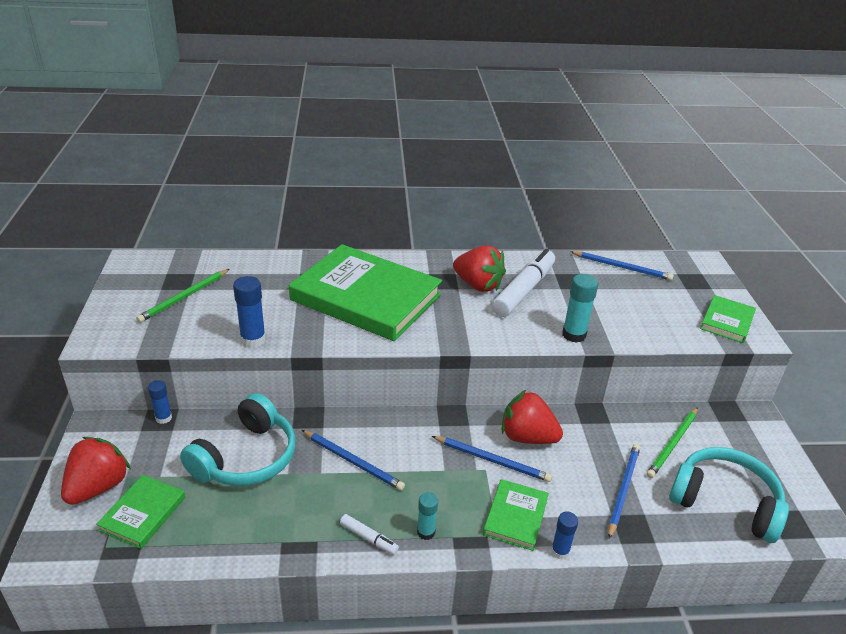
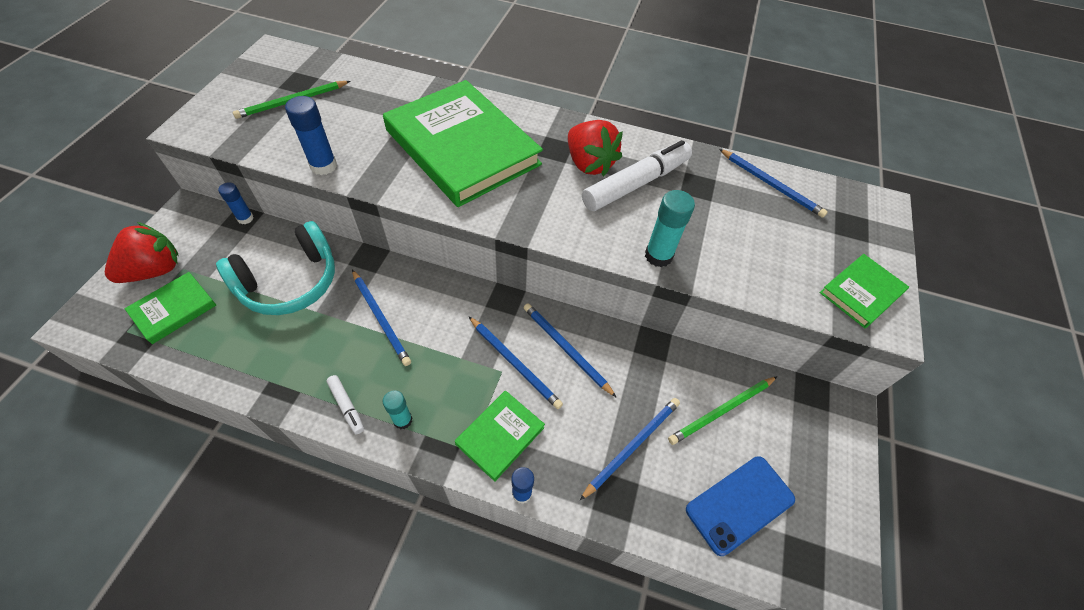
camera: 20 degrees right, 20 degrees up
red strawberry [502,390,563,444] -> blue pencil [524,303,617,398]
turquoise headphones [669,447,789,543] -> blue phone [686,456,795,556]

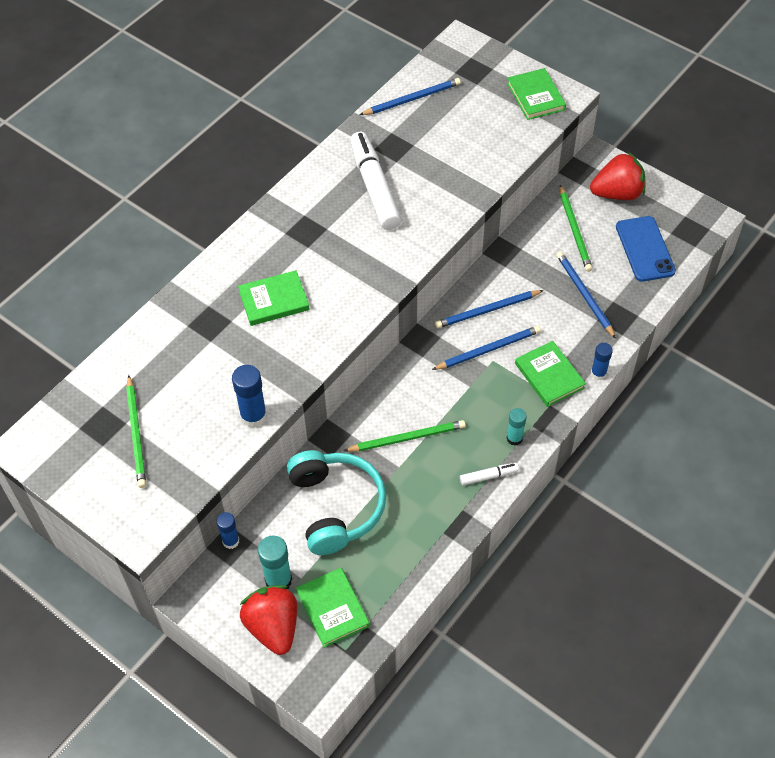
camera: 65 degrees left, 0 degrees up
blue pencil [352,270,411,366] -> green pencil [344,420,466,452]
green book [383,80,543,207] -> green book [238,270,310,326], size x0.45
red strawberry [568,120,623,176] -> red strawberry moved to [590,152,646,200]
turquoise glue stick [645,190,695,267] -> turquoise glue stick moved to [258,535,292,589]

